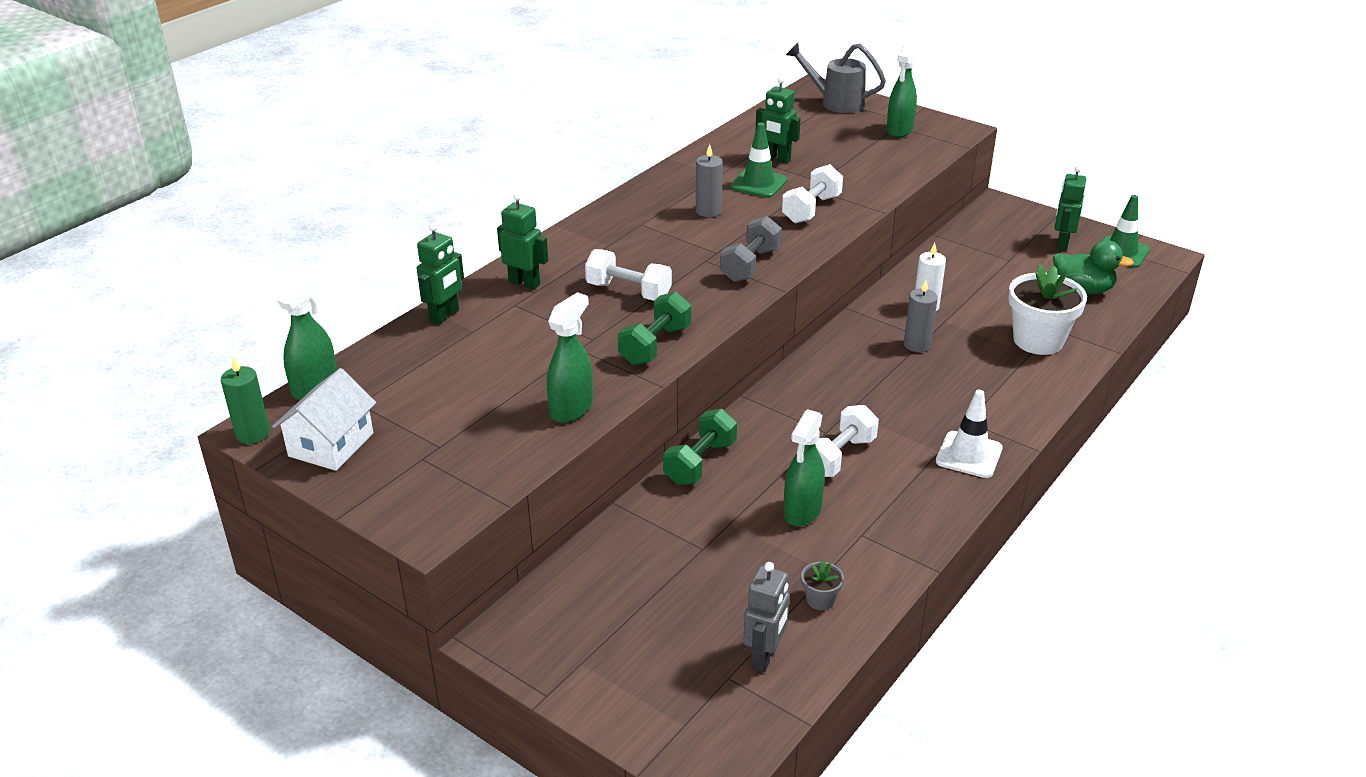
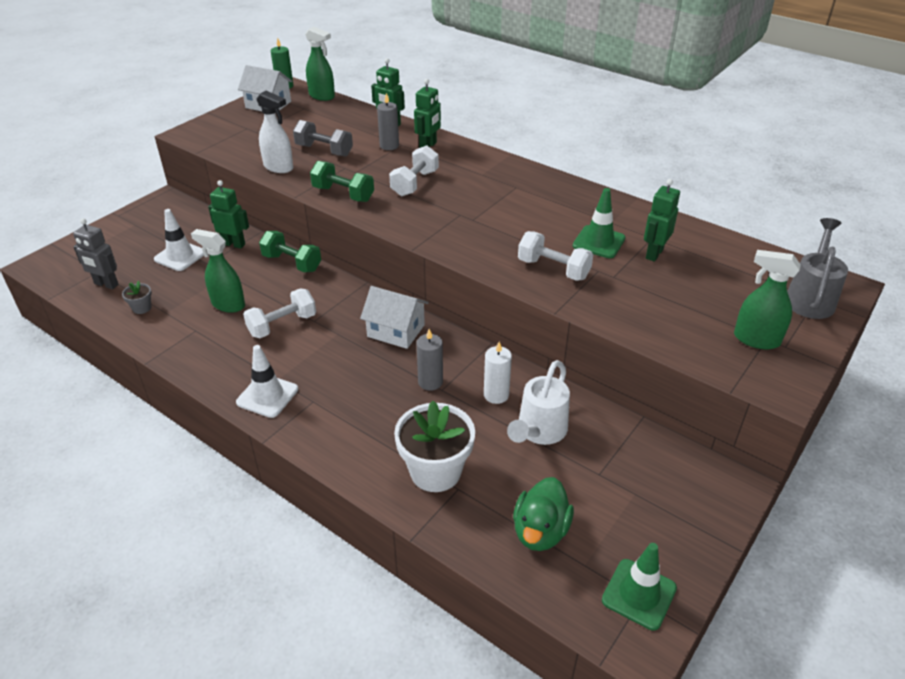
camera: 90 degrees right, 5 degrees up
green spray bottle [547,292,593,423] -> white spray bottle [256,91,293,173]
grey candle [696,144,723,217] -> grey candle moved to [377,93,399,150]
grey dumbbell [720,216,782,282] -> grey dumbbell moved to [293,120,353,157]
white dumbbell [816,405,879,477] -> white dumbbell turned 75 degrees counterclockwise [243,289,316,338]
green robot [1054,166,1086,251] -> green robot moved to [208,180,249,248]
none -> white traffic cone [154,209,204,271]
none -> white house [360,286,429,349]
none -> white watering can [507,360,570,445]

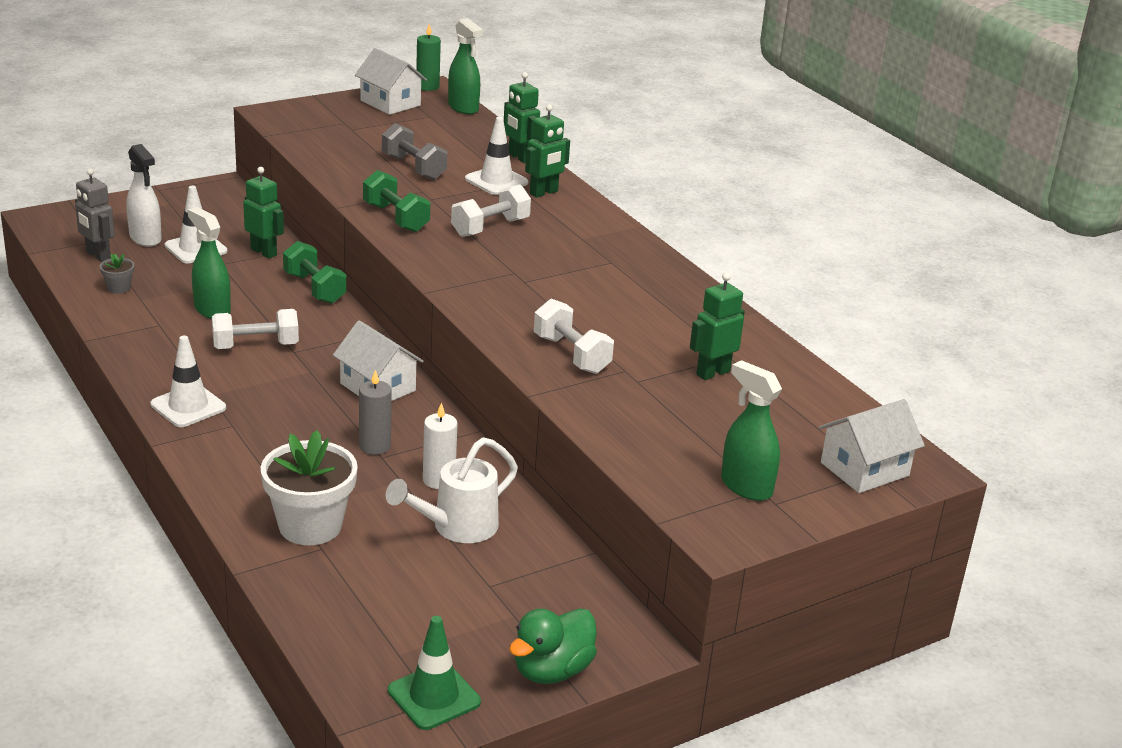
camera: 20 degrees right, 10 degrees down
white spray bottle [256,91,293,173] -> white spray bottle moved to [126,144,162,247]
grey candle [377,93,399,150] -> white traffic cone [465,117,529,195]
green duck [513,477,574,551] -> green duck moved to [509,608,597,684]
green traffic cone [573,188,626,258] -> none
grey watering can [787,218,848,319] -> white house [819,399,925,493]

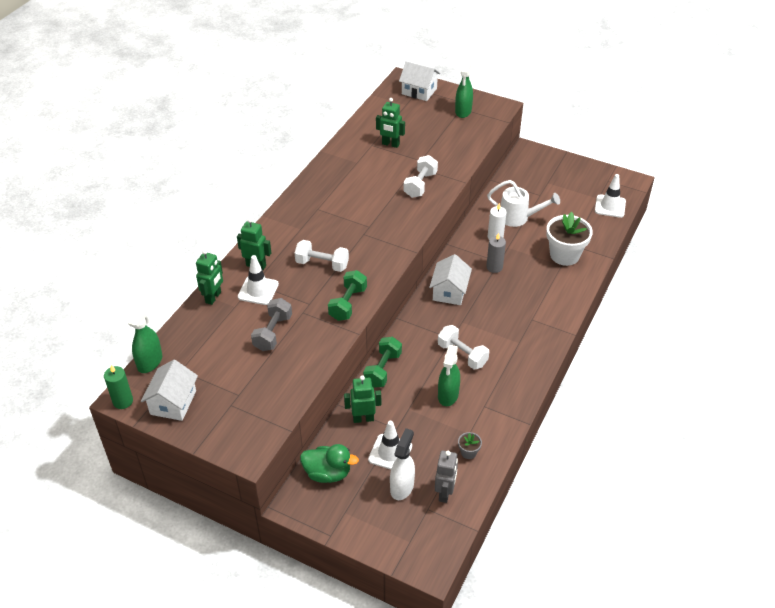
camera: 120 degrees left, 15 degrees up
white traffic cone [151,336,226,427] -> white traffic cone moved to [595,174,626,218]
green robot [243,167,284,258] -> green robot turned 75 degrees clockwise [344,375,381,423]
green traffic cone [388,616,481,730] -> none
green duck [509,608,597,684] -> green duck moved to [300,444,359,483]

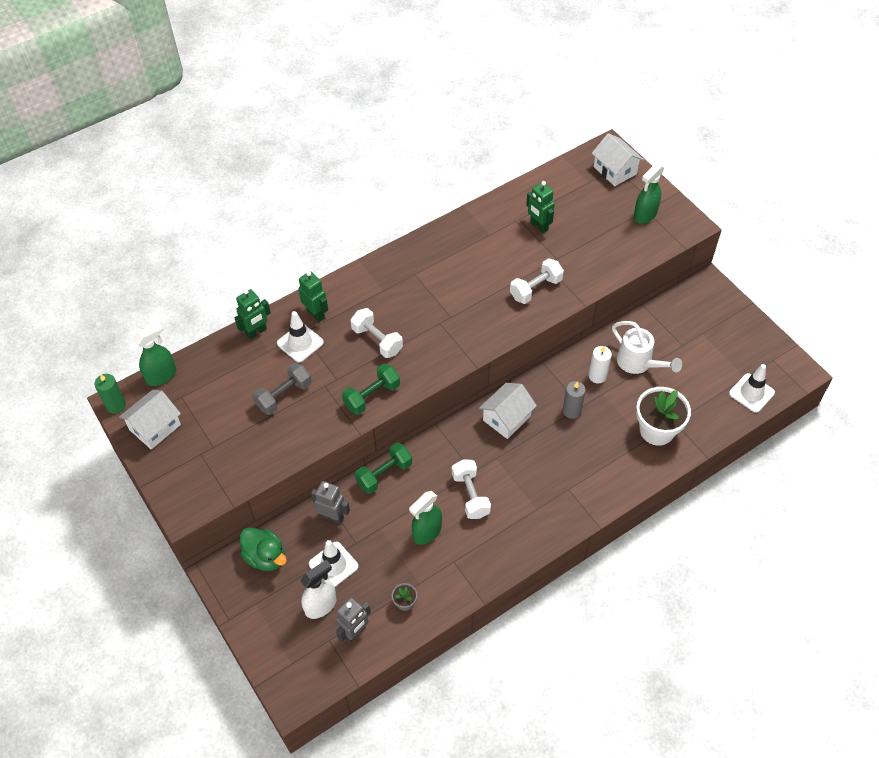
camera: 30 degrees right, 10 degrees up
green robot [344,375,381,423] -> grey robot [311,481,350,524]

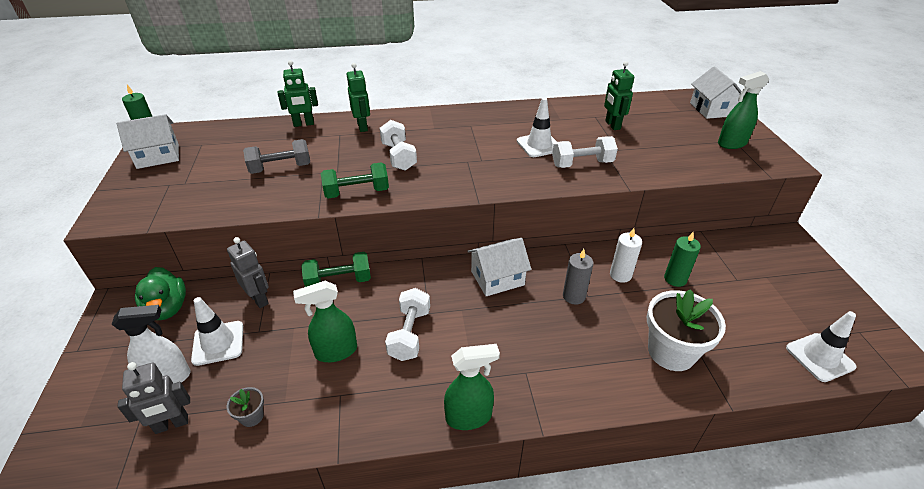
camera: 25 degrees right, 15 degrees down
green spray bottle [133,322,176,386] -> green spray bottle moved to [444,344,500,430]
white traffic cone [277,311,324,362] -> white traffic cone moved to [517,98,557,157]
white watering can [612,321,682,374] -> green candle [664,232,701,287]

